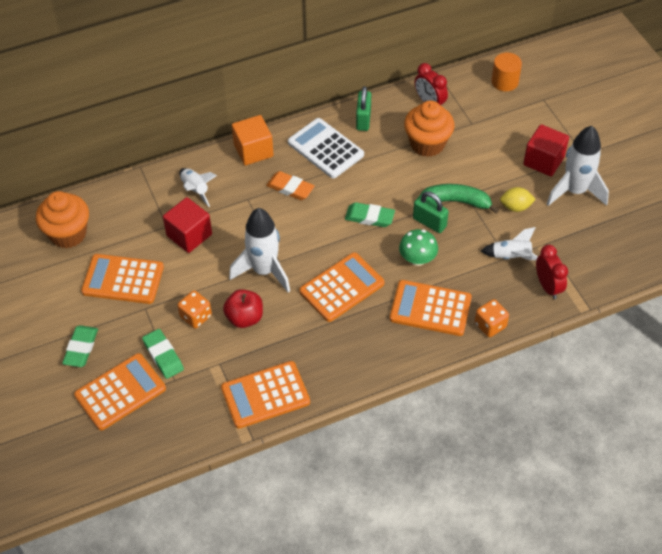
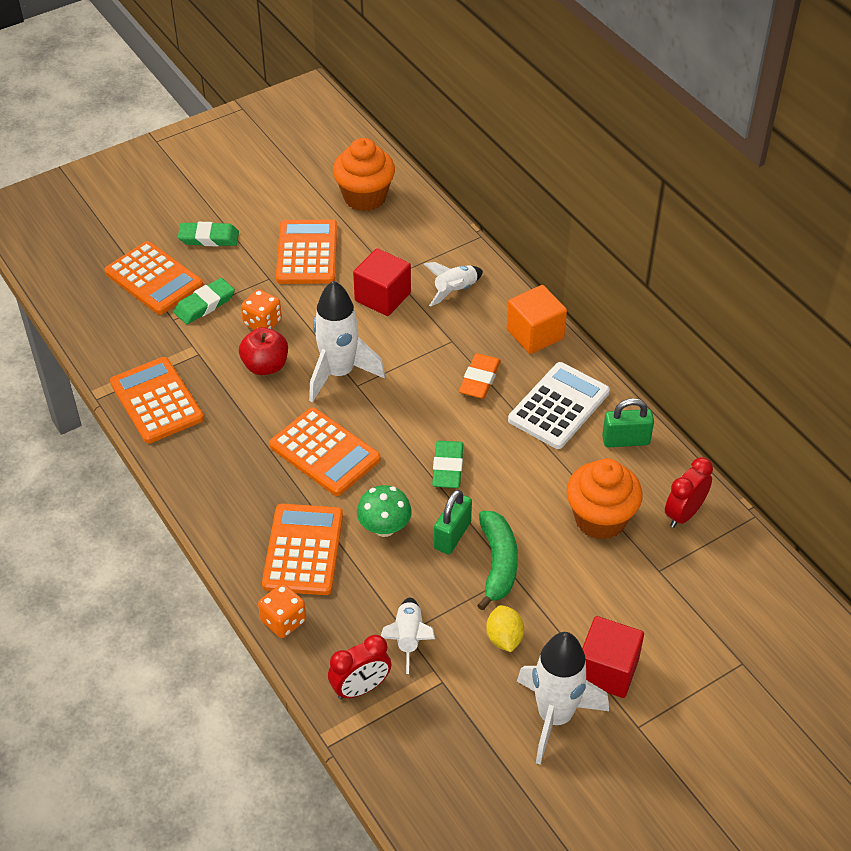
camera: 80 degrees right, 5 degrees down
orange cylinder [491,53,522,91] -> none

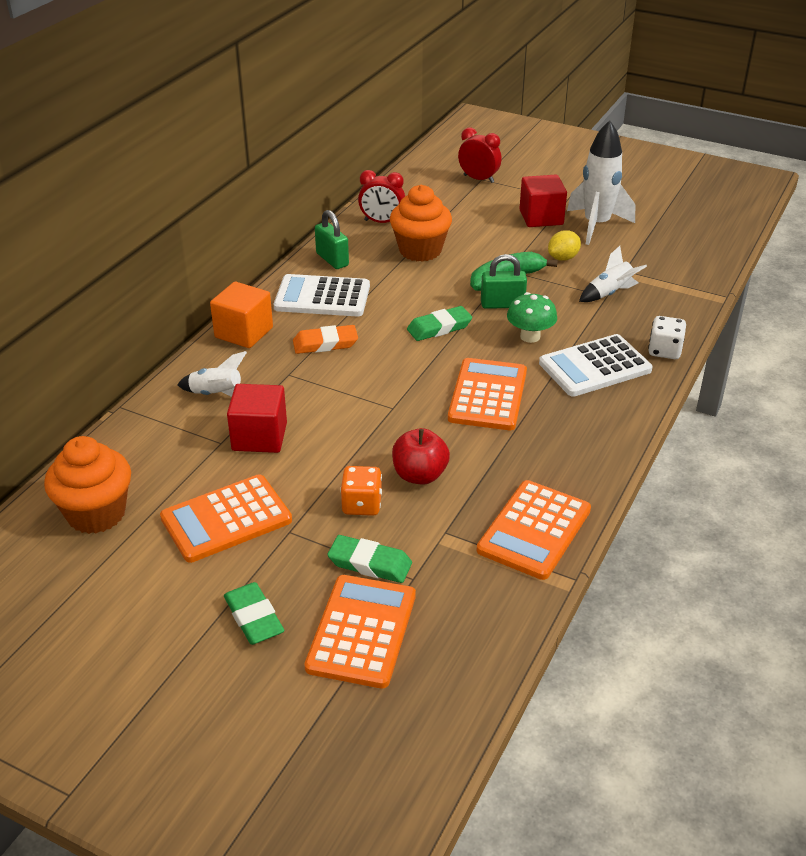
camera: 120 degrees left, 10 degrees down
orange dice [258,584,306,638] -> white dice [648,316,686,359]
orange calculator [262,504,343,595] -> white calculator [539,334,653,397]
white rocket [309,280,385,403] -> none
red clock [328,635,391,700] -> red clock moved to [458,127,502,183]

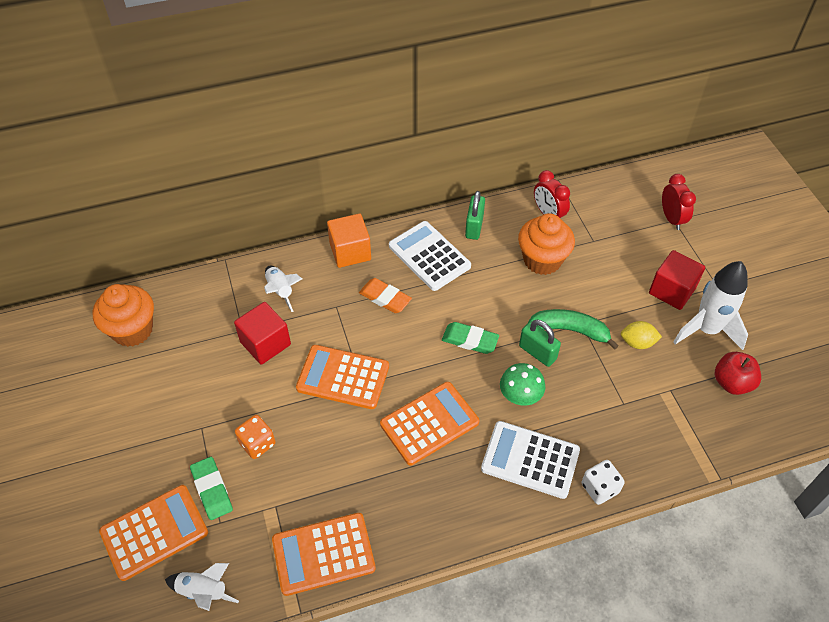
camera: 45 degrees right, 15 degrees up
orange calculator [160,474,292,563] -> orange calculator moved to [296,345,389,409]
green eraser [224,582,284,645] -> none
red apple [392,428,450,485] -> red apple moved to [715,352,761,395]
white rocket [579,246,647,302] -> white rocket moved to [165,563,239,611]

